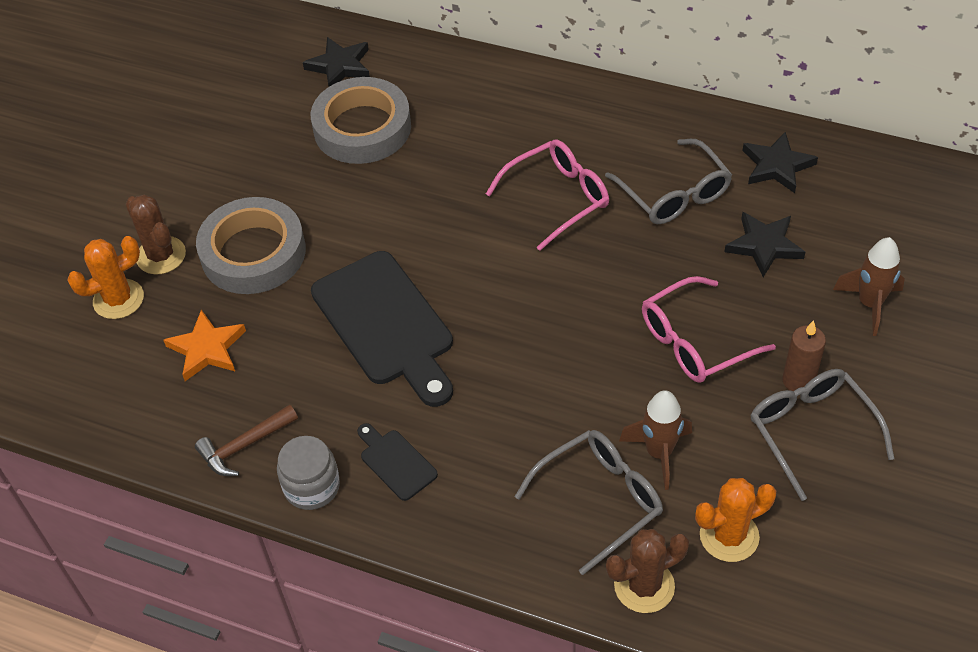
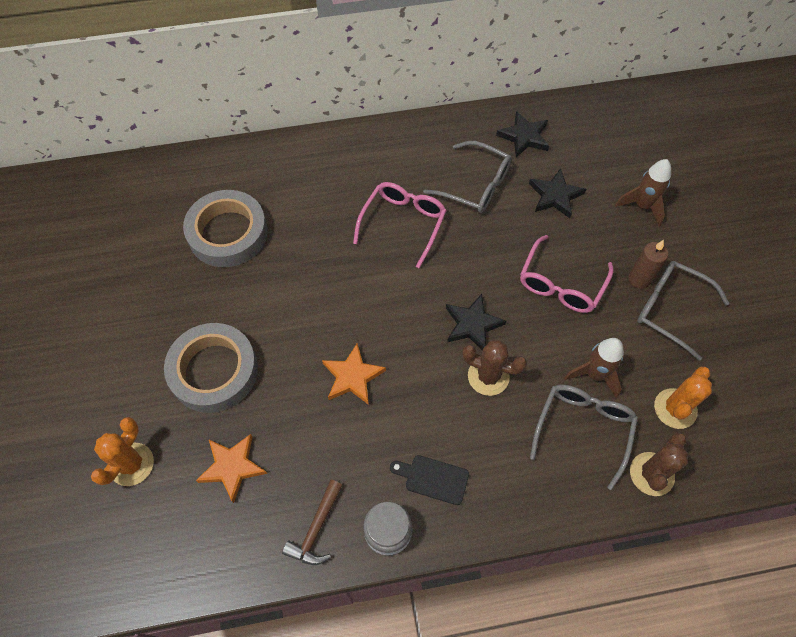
camera: 35 degrees left, 10 degrees up
brown cactus [126,195,186,274] -> brown cactus moved to [462,340,527,396]
black star [303,37,370,87] -> black star moved to [446,294,506,351]
black cutting board [311,251,453,407] -> orange star [322,343,386,405]

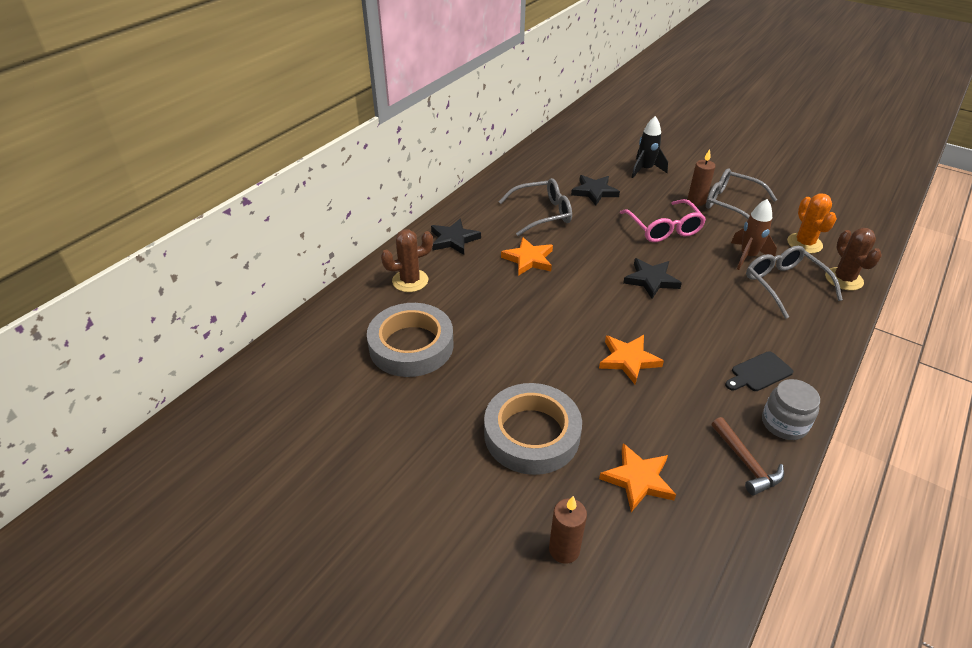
camera: 45 degrees left, 20 degrees down
orange cactus [91,417,154,486] -> brown candle [549,496,587,564]
pink glasses [353,182,447,268] -> orange star [501,237,553,276]
brown cactus [462,340,527,396] -> brown cactus moved to [381,229,433,292]
black star [496,111,549,157] -> black star moved to [431,219,481,255]
brown rocket [615,159,671,226] -> black rocket [631,116,668,178]
grey glasses [637,261,730,361] -> grey glasses turned 45 degrees clockwise [706,168,777,219]

